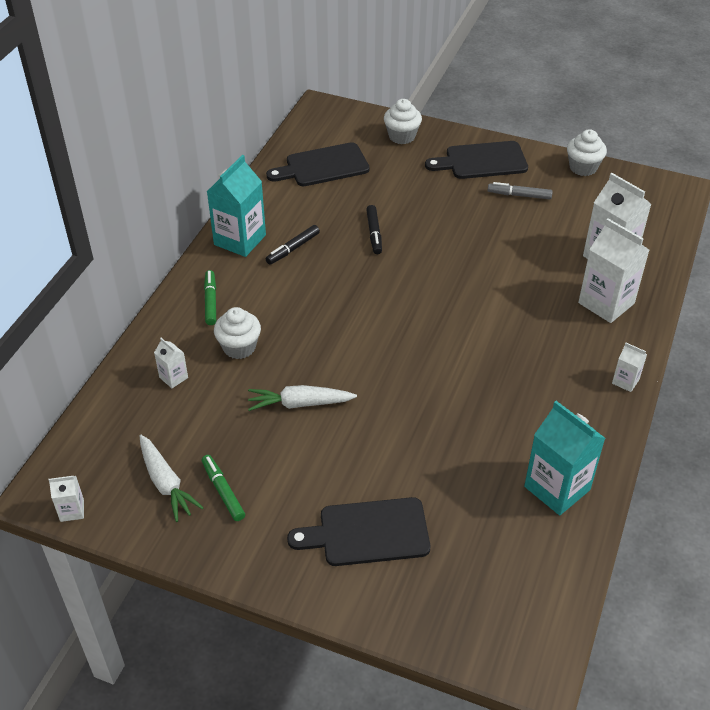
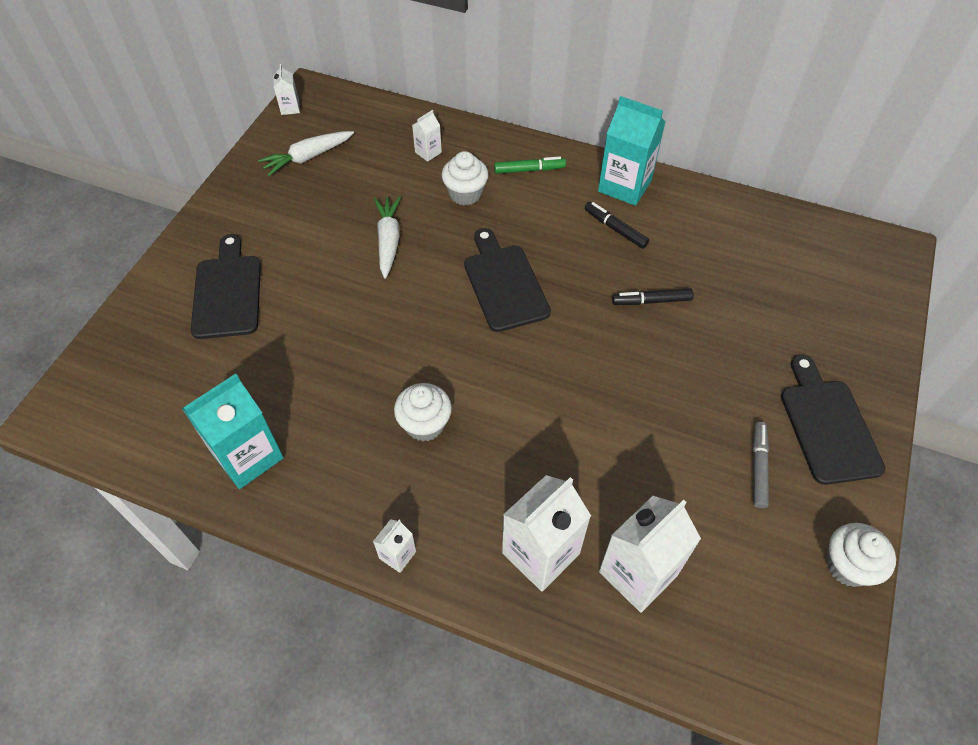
camera: 90 degrees right, 10 degrees up
green marker [202,455,245,521] -> none
black cutting board [266,142,370,186] -> black cutting board moved to [464,228,551,332]
white cupcake [384,99,422,144] -> white cupcake moved to [394,383,452,441]

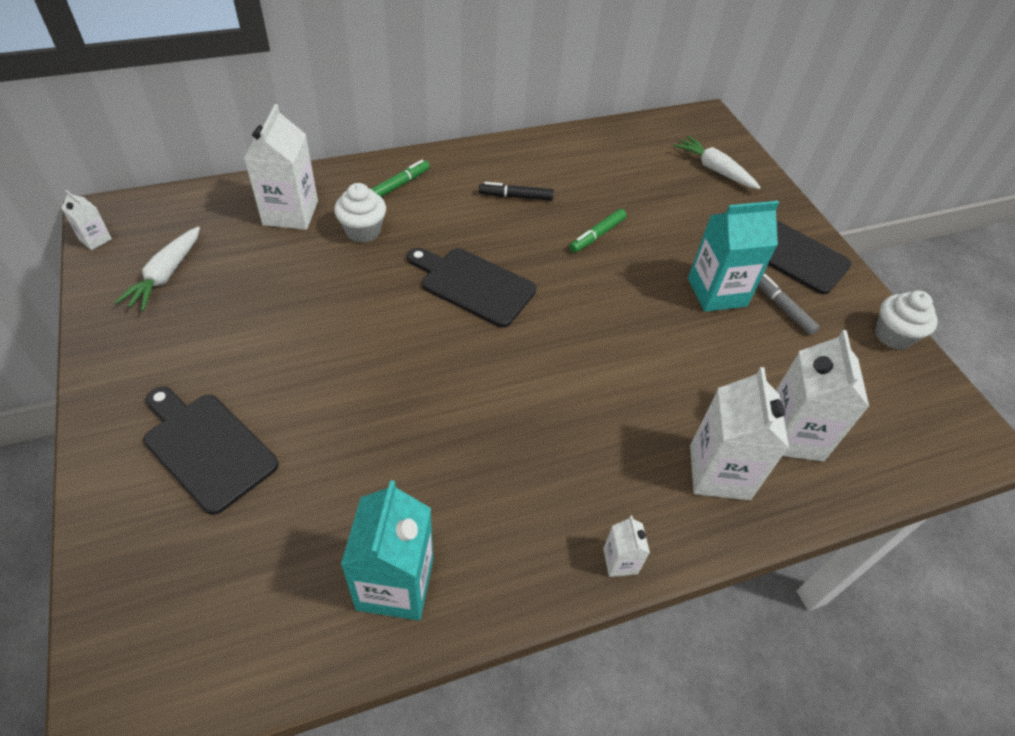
camera: 45 degrees left, 5 degrees down
white carrot [374,196,401,278] -> white carrot moved to [673,135,761,189]
white cupcake [394,383,452,441] -> none
white carton [412,110,442,162] -> white carton [244,104,318,230], size x2.07
turquoise carton [598,96,665,206] -> turquoise carton moved to [688,201,779,312]
black marker [612,288,694,305] -> green marker [569,209,626,253]

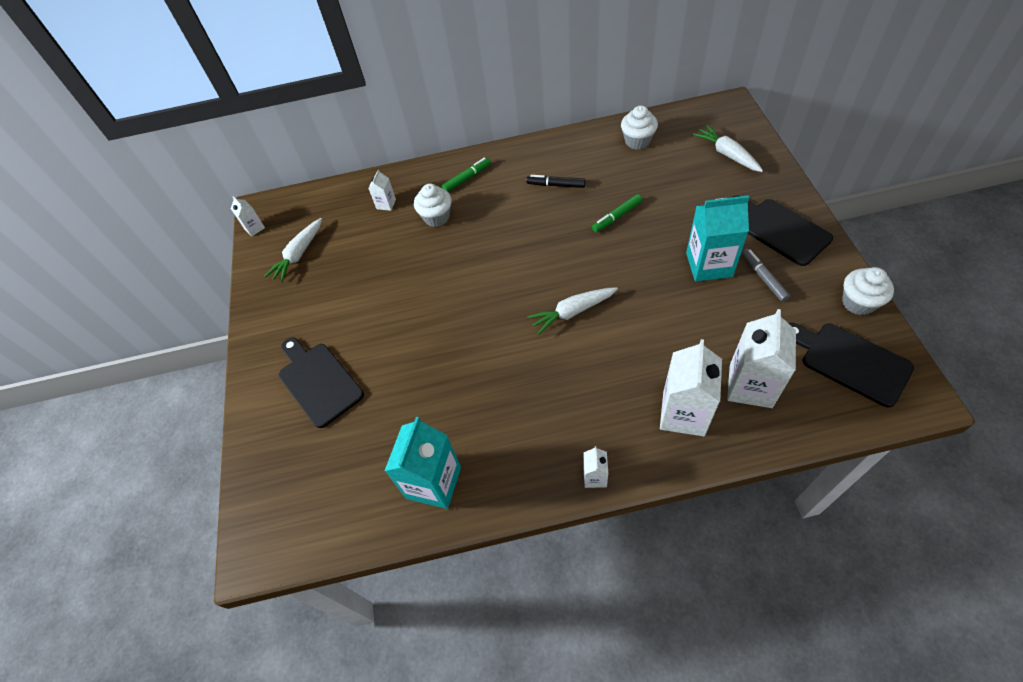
camera: 20 degrees right, 5 degrees up
white carton [244,104,318,230] -> white carton [368,169,396,211], size x0.48
black cutting board [407,248,536,327] -> black cutting board moved to [789,323,914,407]
none -> white carrot [527,287,618,335]
none -> white cupcake [621,105,658,150]

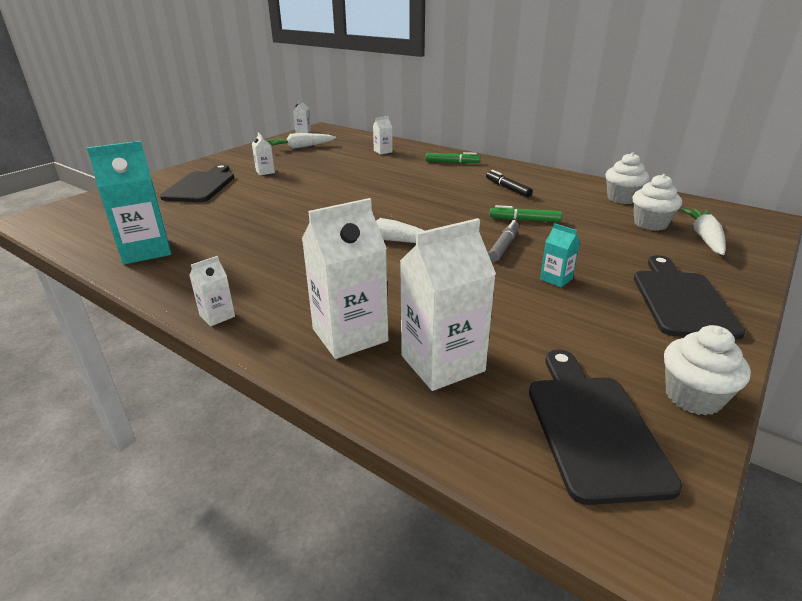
camera: 40 degrees right, 25 degrees down
white cupcake [414,184,452,227] -> white cupcake moved to [633,174,682,231]
turquoise carton [686,195,749,282] -> turquoise carton [540,223,580,287], size x0.48
grey marker [742,248,790,302] -> grey marker moved to [488,220,519,261]
none -> white carton [252,132,275,175]

